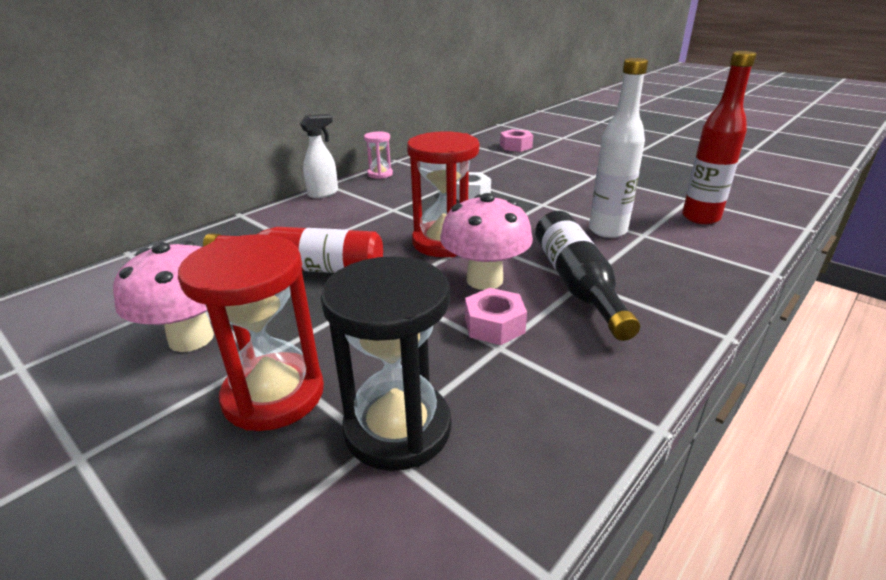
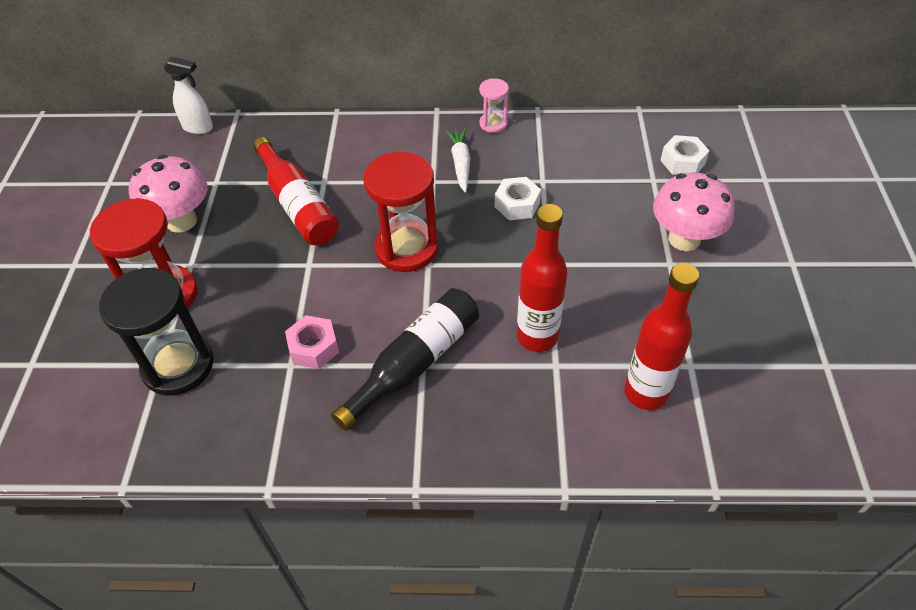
camera: 50 degrees right, 20 degrees up
white spray bottle [300,114,338,198] -> white spray bottle moved to [163,57,213,134]
pink mushroom [440,193,533,290] -> pink mushroom moved to [653,172,734,251]
pink nut [500,129,533,152] -> white nut [660,135,710,175]
white bottle [589,58,648,238] -> red bottle [517,204,567,352]
none -> white carrot [445,128,470,193]

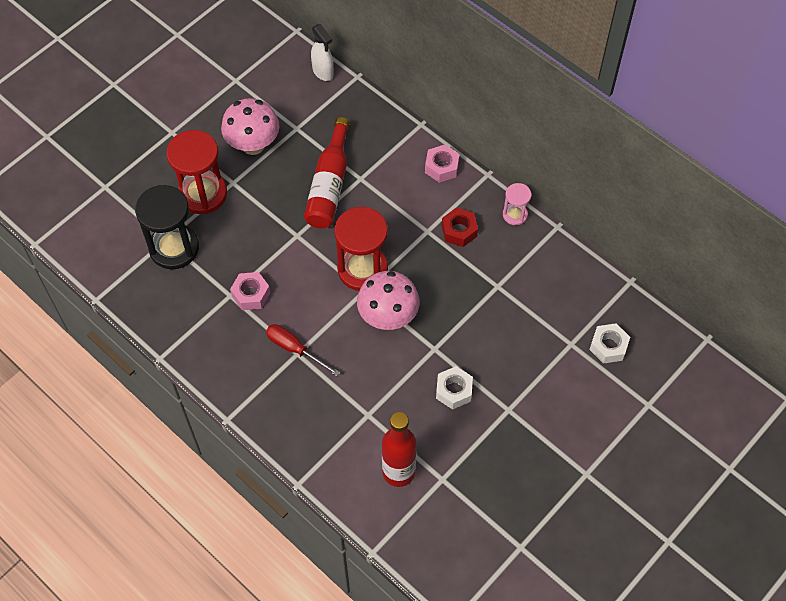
camera: 40 degrees right, 10 degrees up
black bottle [331,288,479,431] -> red screwdriver [266,324,340,376]
white carrot [445,128,470,193] -> red nut [442,208,478,247]
white nut [495,177,541,220] -> white nut moved to [436,366,473,409]
red bottle [517,204,567,352] -> none
pink mushroom [653,172,734,251] -> pink mushroom moved to [357,271,420,330]
none -> pink nut [425,145,460,183]

